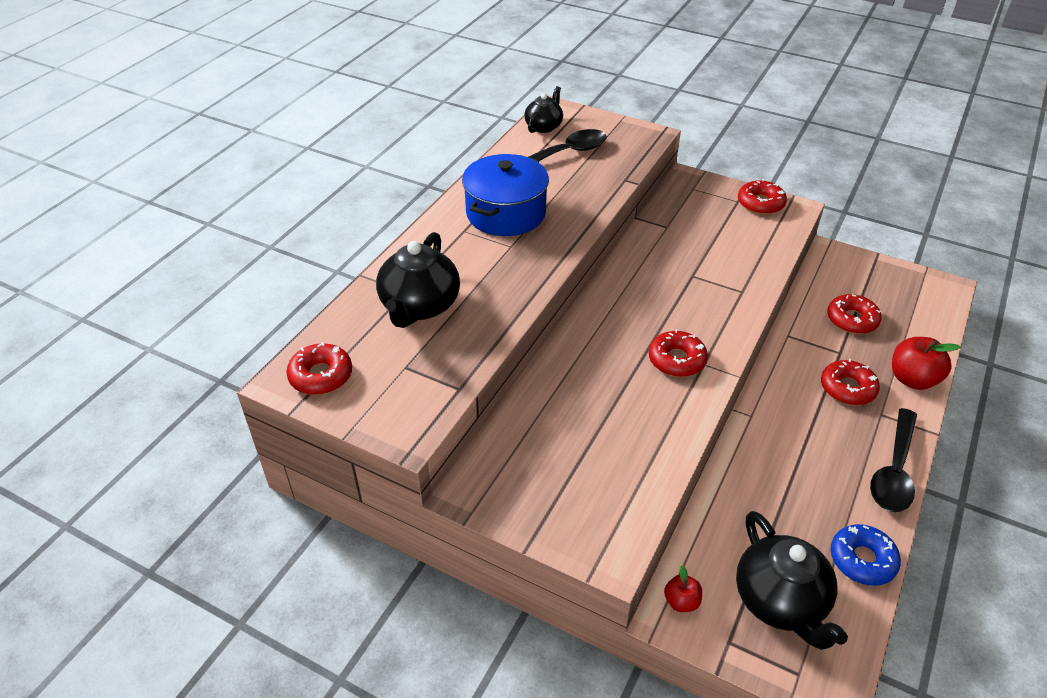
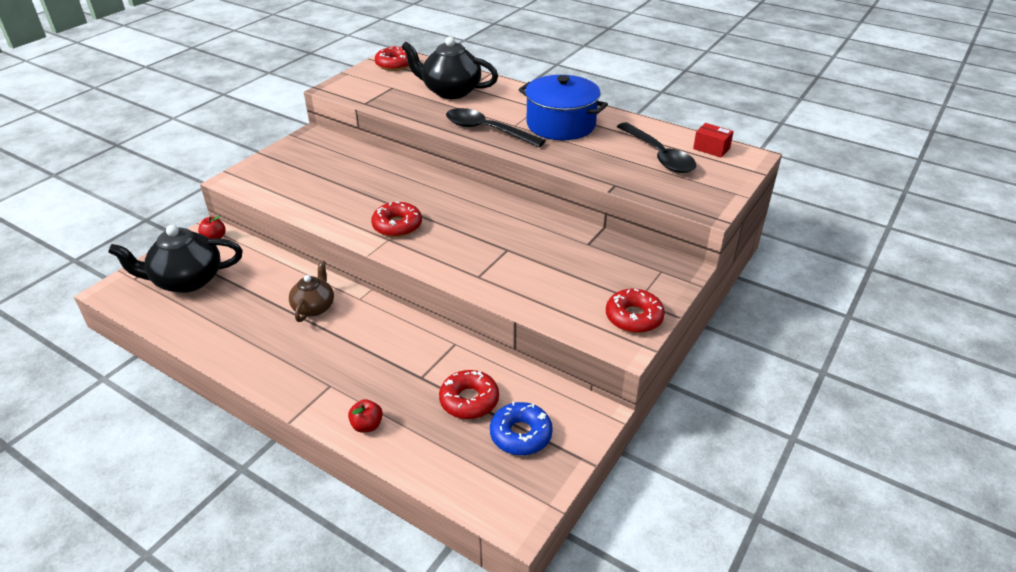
camera: 95 degrees right, 5 degrees down
black teapot [524,86,563,133] -> red box [693,123,734,158]
red donut [821,359,880,405] -> none
blue donut [831,524,901,586] -> blue donut moved to [490,402,553,456]
black spoon [870,408,917,512] -> black spoon moved to [446,108,546,147]
red apple [892,337,960,390] -> red apple [348,399,383,433], size x0.55
none -> brown teapot [289,260,334,322]

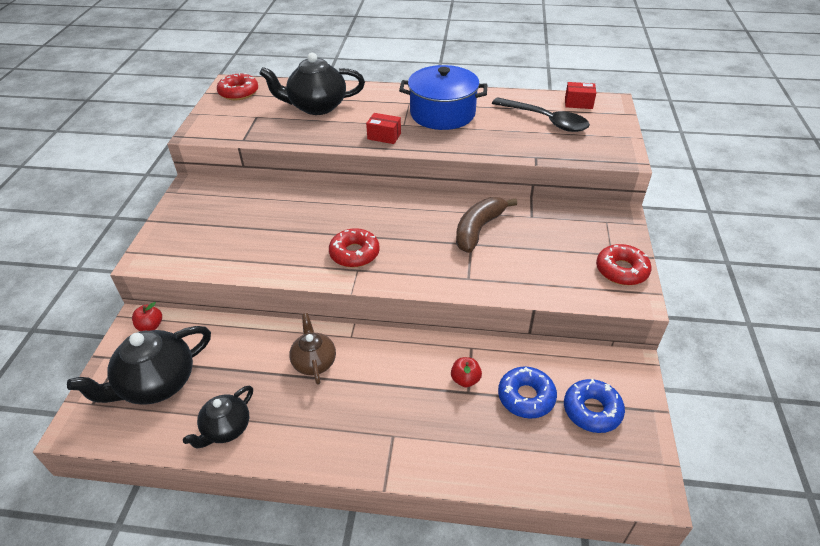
camera: 25 degrees left, 5 degrees up
red apple [348,399,383,433] -> red apple moved to [451,357,482,387]
red donut [439,370,499,419] -> blue donut [498,367,557,419]
black spoon [446,108,546,147] -> red box [366,113,401,144]
none -> black teapot [183,385,253,449]
none -> brown banana [456,197,517,253]

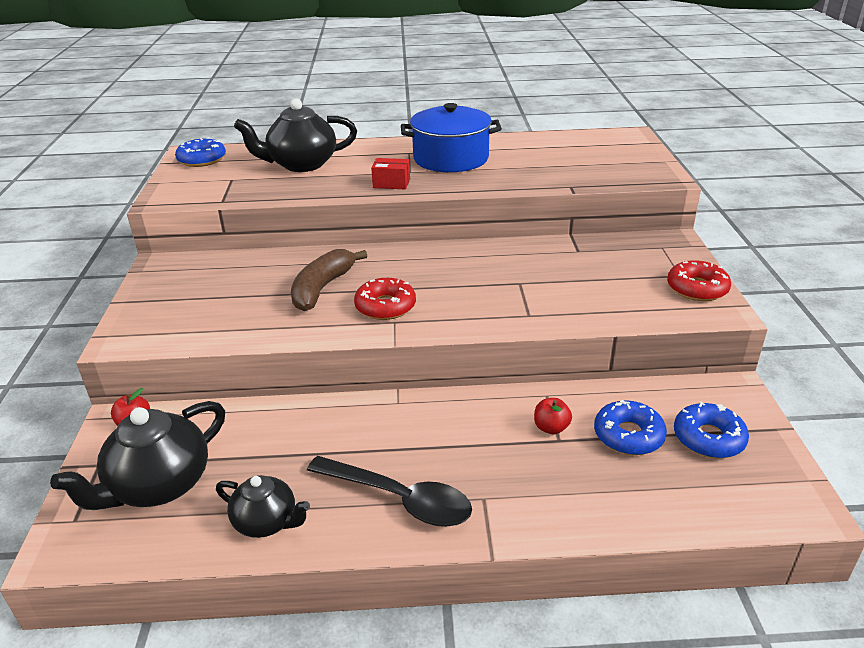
camera: 10 degrees left, 10 degrees down
black teapot [183,385,253,449] -> black teapot turned 90 degrees counterclockwise [216,475,310,538]
red donut [217,73,258,100] -> blue donut [175,137,226,167]
brown teapot [289,313,336,385] -> none
brown banana [456,197,517,253] -> brown banana moved to [291,249,367,311]
black spoon [492,97,590,132] -> black spoon moved to [307,456,472,527]
red box [565,82,596,109] -> none

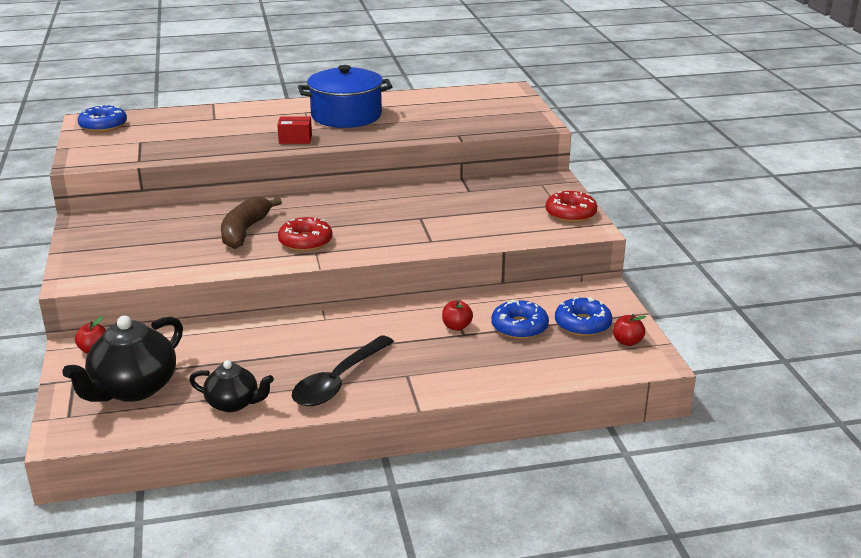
camera: 10 degrees left, 5 degrees down
black teapot [234,98,357,172] -> none
black spoon [307,456,472,527] -> black spoon turned 105 degrees clockwise [292,335,394,406]
none -> red apple [613,314,646,346]

